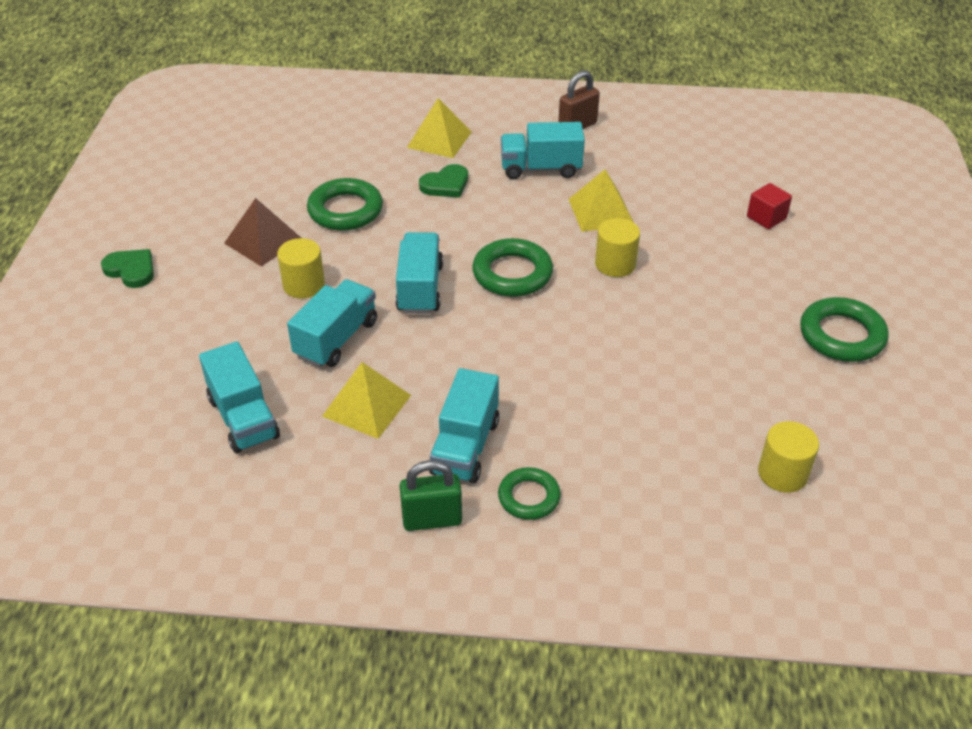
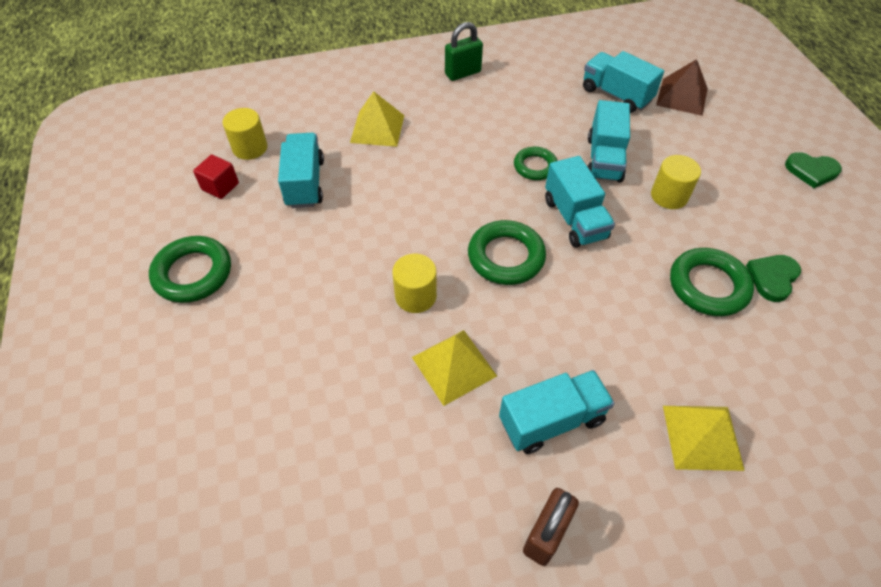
camera: 160 degrees right, 10 degrees up
brown pyramid [224,198,301,266] -> brown pyramid moved to [656,59,708,116]
yellow pyramid [322,362,411,439] -> yellow pyramid moved to [350,91,404,147]
green heart [419,164,468,198] -> green heart moved to [746,255,801,302]
turquoise truck [429,368,499,483] -> turquoise truck moved to [278,133,324,208]
green ring [498,467,561,520] -> green ring moved to [514,147,557,180]
red cube [747,183,792,229] -> red cube moved to [193,154,239,199]

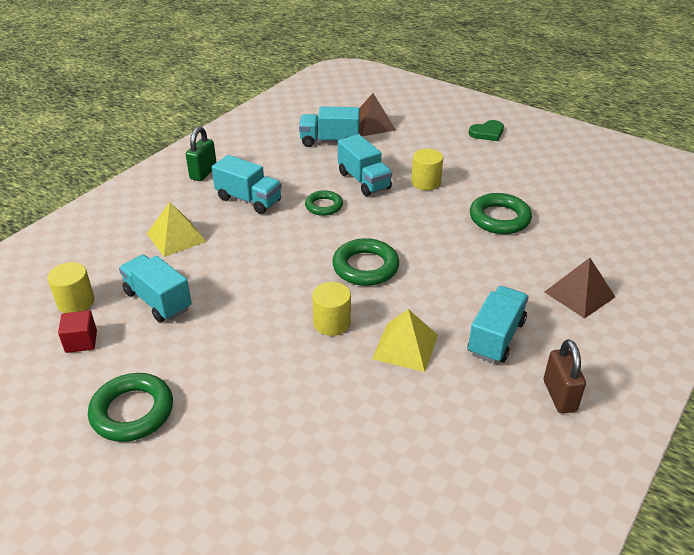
camera: 40 degrees left, 15 degrees down
turquoise truck [545,156,615,248] -> turquoise truck moved to [212,155,282,214]
yellow pyramid [663,406,745,471] -> brown pyramid [545,258,615,319]
green heart [746,255,801,302] -> none

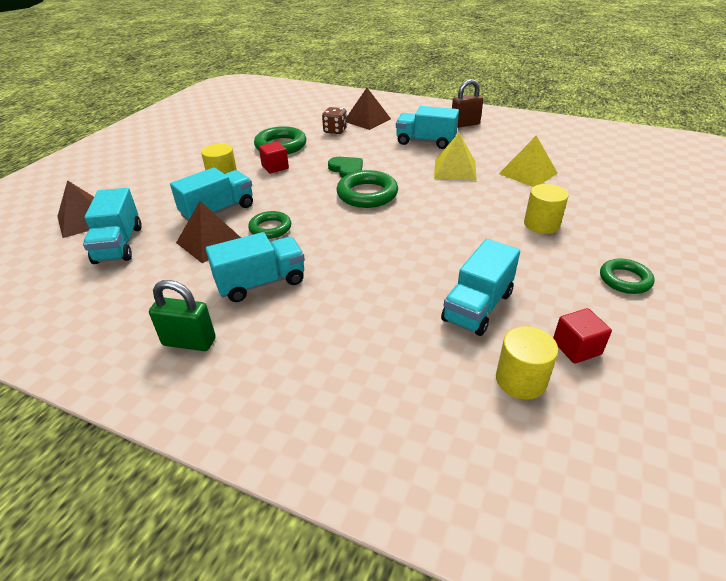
camera: 100 degrees left, 0 degrees up
green ring [88,373,173,442] -> green ring [600,259,655,294], size x0.63
yellow pyramid [147,202,207,257] -> yellow pyramid moved to [499,136,558,187]
turquoise truck [212,155,282,214] -> turquoise truck turned 45 degrees clockwise [206,232,305,302]
yellow cylinder [312,282,351,336] -> yellow cylinder moved to [524,184,569,234]
green heart [469,120,504,141] -> green heart moved to [328,157,363,178]
none -> brown pyramid [176,201,241,263]
none -> red cube [259,141,289,173]
none -> brown dice [322,107,347,134]

